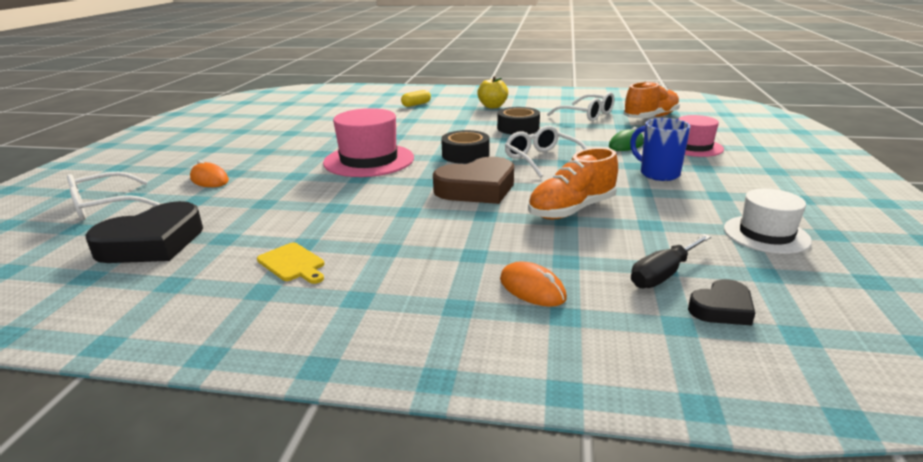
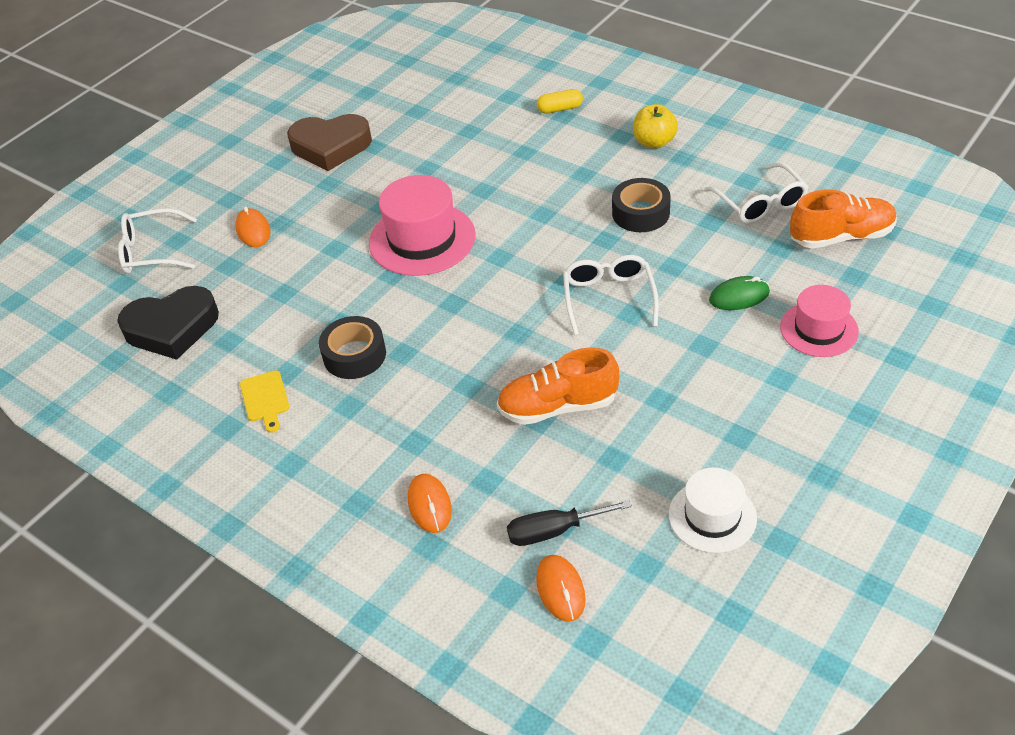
camera: 30 degrees right, 20 degrees up
brown heart [433,157,514,204] -> brown heart moved to [287,114,372,171]
black tape [441,130,490,164] -> black tape moved to [319,316,386,379]
blue mug [630,118,691,181] -> none
black heart [688,279,755,326] -> orange mouse [536,555,586,622]

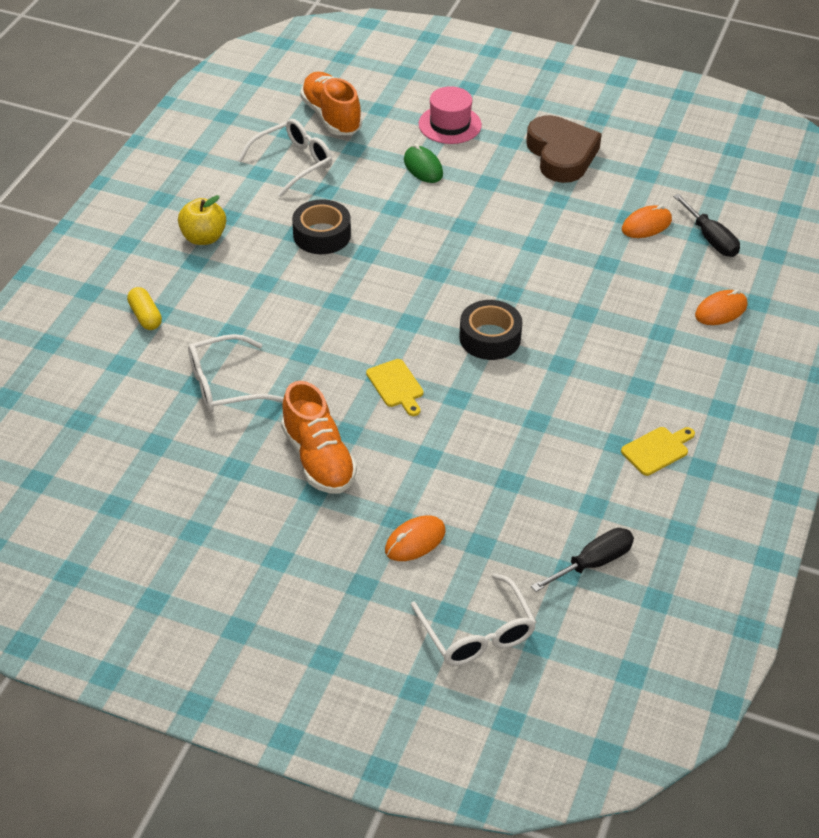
camera: 110 degrees left, 0 degrees up
black heart [117,286,219,360] -> black screwdriver [531,528,634,592]
brown heart [287,114,372,171] -> brown heart moved to [526,115,602,183]
black tape [319,316,386,379] -> black tape moved to [459,300,523,360]
pink hat [369,175,475,276] -> yellow cutting board [366,359,424,416]
orange shoe [497,347,619,425] -> orange shoe moved to [281,381,357,494]
orange mouse [536,555,586,622] -> orange mouse moved to [622,205,672,238]
white glasses [563,255,659,336] -> white glasses moved to [188,334,284,413]
white hat [669,468,757,553] -> none

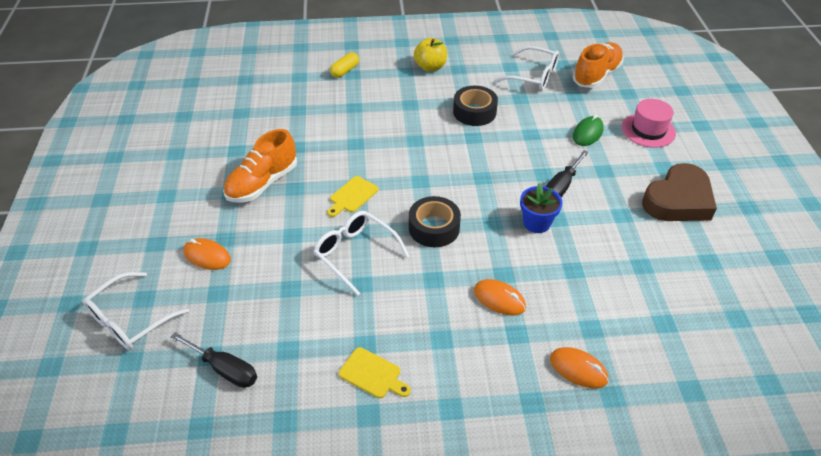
camera: 65 degrees right, 0 degrees up
white glasses [188,334,284,413] -> white glasses moved to [313,211,409,296]
orange mouse [622,205,672,238] -> orange mouse moved to [474,279,526,316]
black screwdriver [673,194,740,257] -> black screwdriver moved to [546,150,589,197]
none -> blue flower pot [520,183,563,233]

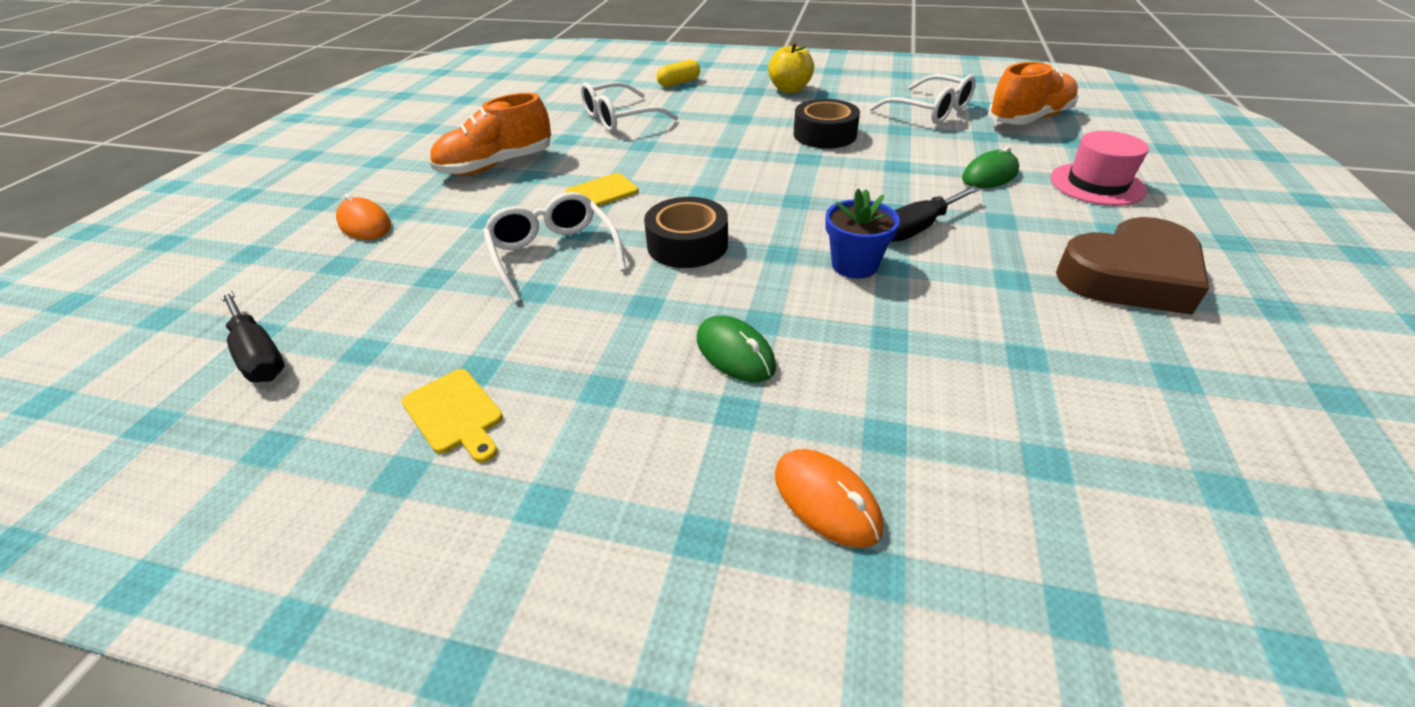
camera: 20 degrees right, 5 degrees down
white glasses [83,272,189,350] -> white glasses moved to [581,82,678,132]
orange mouse [474,279,526,316] -> green mouse [697,315,776,382]

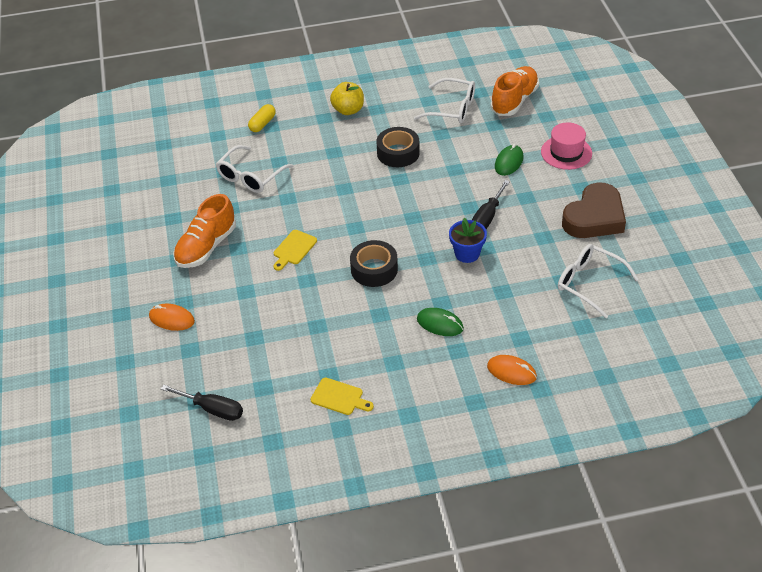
camera: 25 degrees left, 5 degrees up
white glasses [483,192,627,303] -> white glasses moved to [558,244,639,318]

